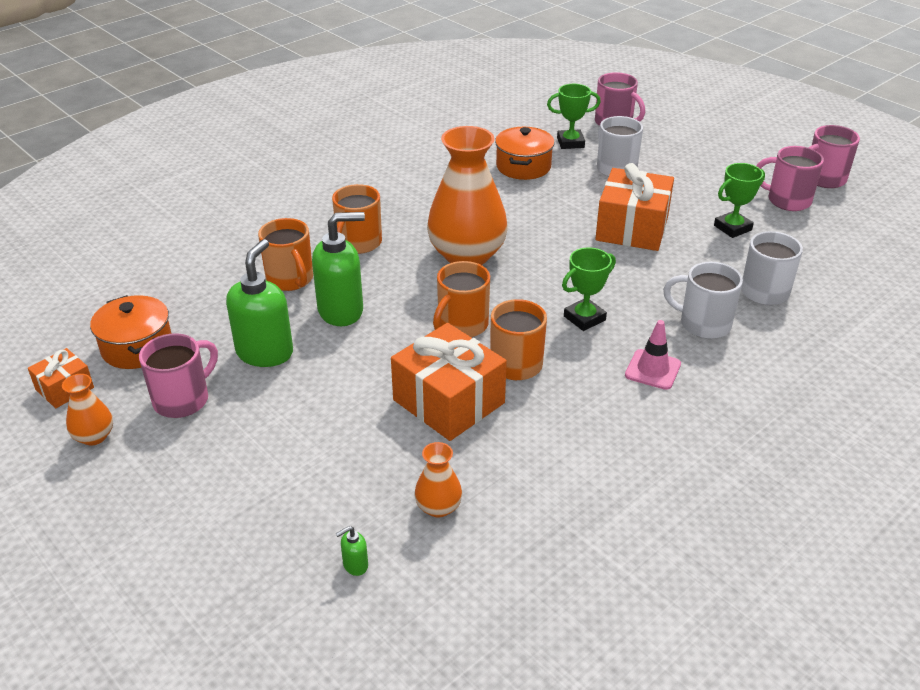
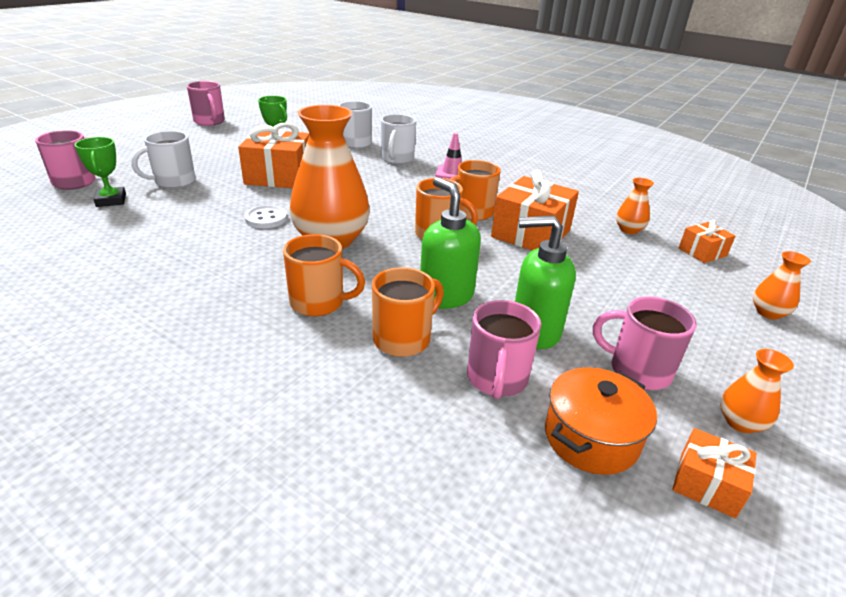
camera: 105 degrees left, 5 degrees down
green soap dispenser [336,526,368,576] -> orange gift [679,220,736,263]
orange pot [495,127,555,180] -> none
green trophy [562,247,616,331] -> none
pink mug [756,146,824,211] -> pink mug moved to [467,300,541,399]
none -> white button [245,205,287,228]
none -> orange vase [753,251,811,320]

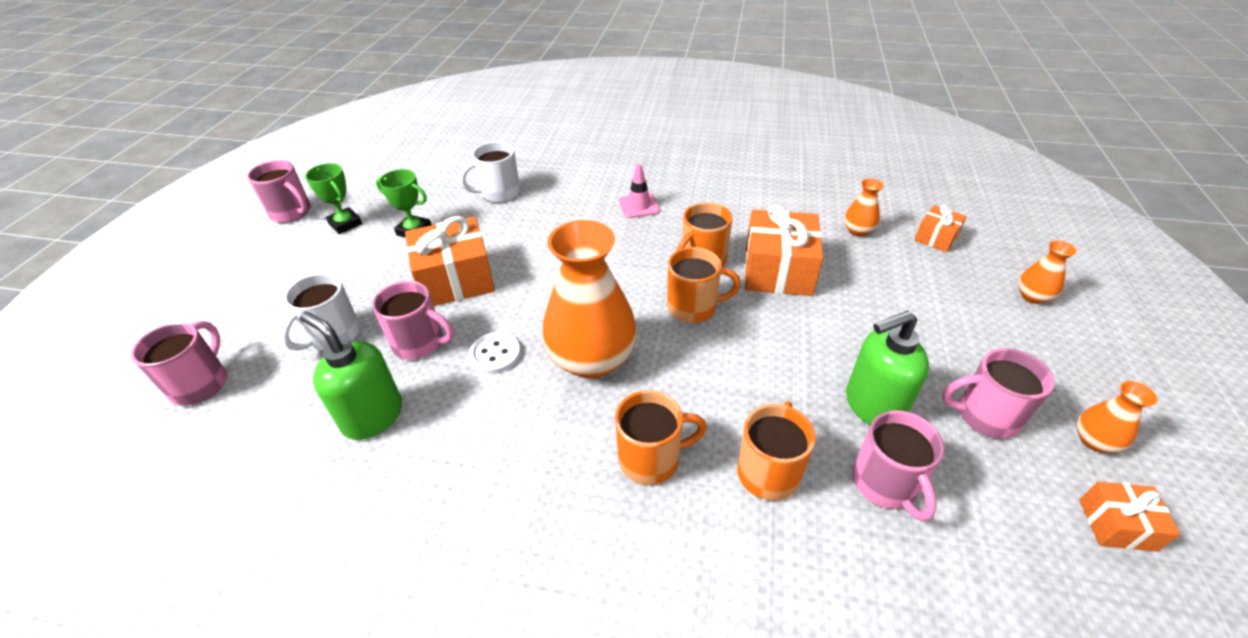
camera: 20 degrees left, 10 degrees up
green trophy [74,137,126,207] -> green trophy moved to [305,163,362,234]
white mug [381,114,416,164] -> none
green soap dispenser [420,177,481,309] -> green soap dispenser moved to [300,311,402,440]
orange pot [545,367,657,475] -> none
none -> pink mug [372,281,454,360]

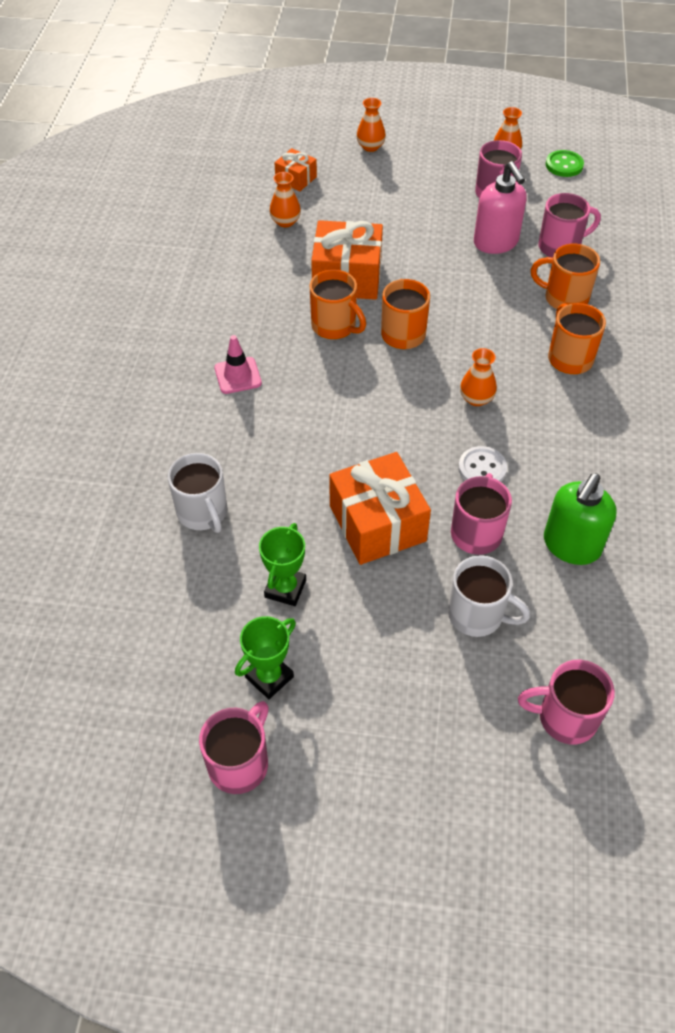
camera: 95 degrees left, 10 degrees up
orange vase [542,220,637,378] -> orange vase [460,348,497,406], size x0.45
green soap dispenser [846,311,929,425] -> pink soap dispenser [474,161,527,254]
orange gift [1079,482,1181,552] -> green button [546,150,584,177]

